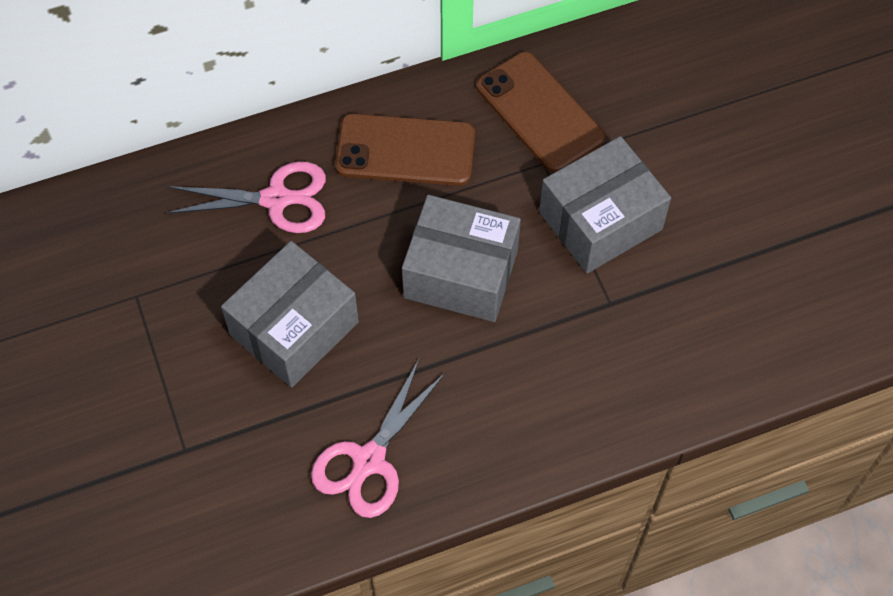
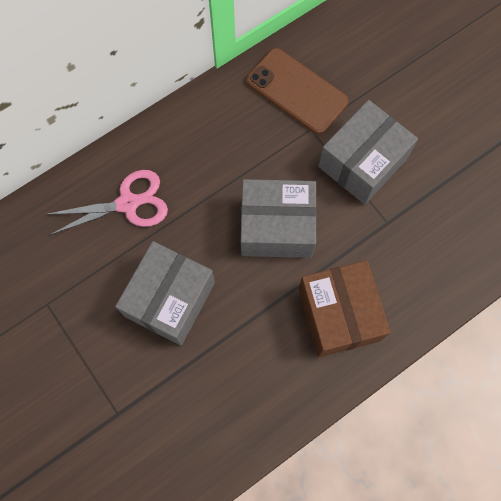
camera: 15 degrees left, 10 degrees up
pink scissors [311,360,446,518] -> none
brown phone [335,113,475,186] -> none
none -> brown box [299,260,391,357]

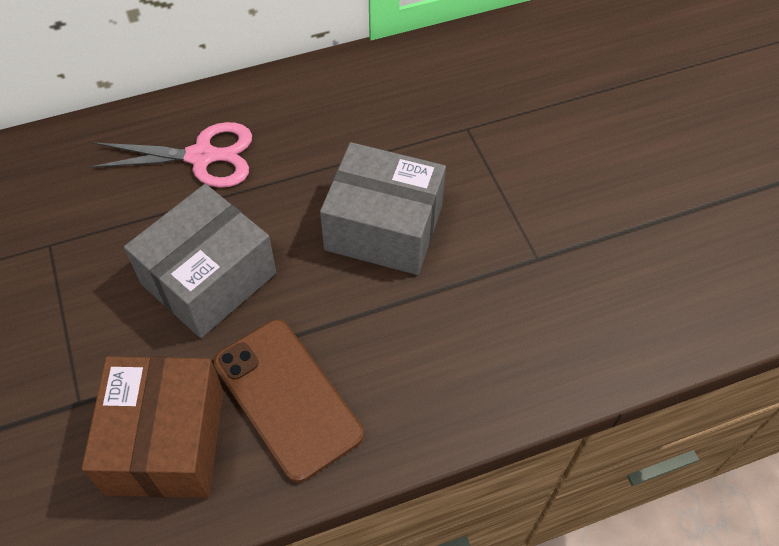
camera: 15 degrees right, 15 degrees down
brown phone [246,48,349,134] -> brown phone moved to [214,320,364,483]
brown box [299,260,391,357] -> brown box moved to [81,356,223,498]
grey box [318,100,418,205] -> none

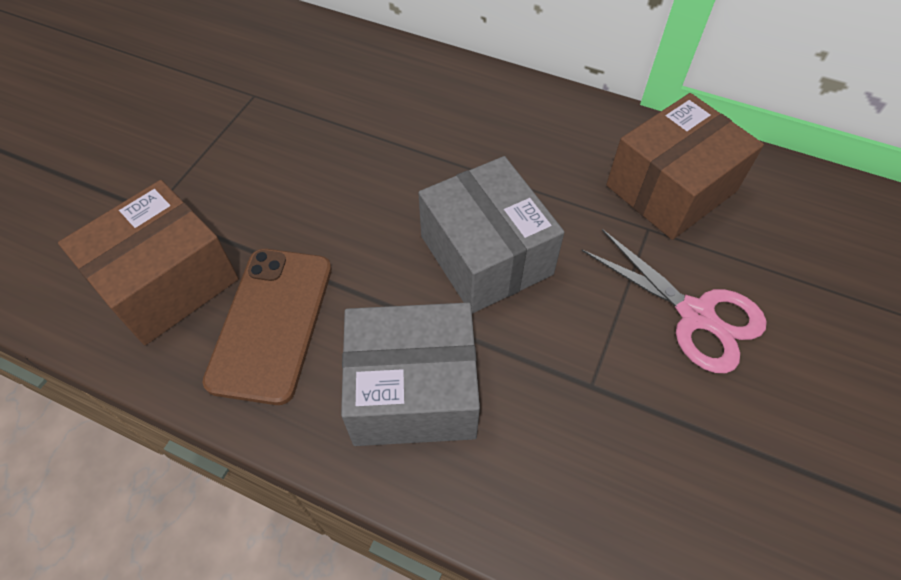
camera: 45 degrees right, 0 degrees up
pink scissors [90,122,252,188] -> pink scissors moved to [582,229,767,373]
grey box [124,184,276,338] -> grey box moved to [341,302,480,446]
none -> brown box [606,93,764,240]

